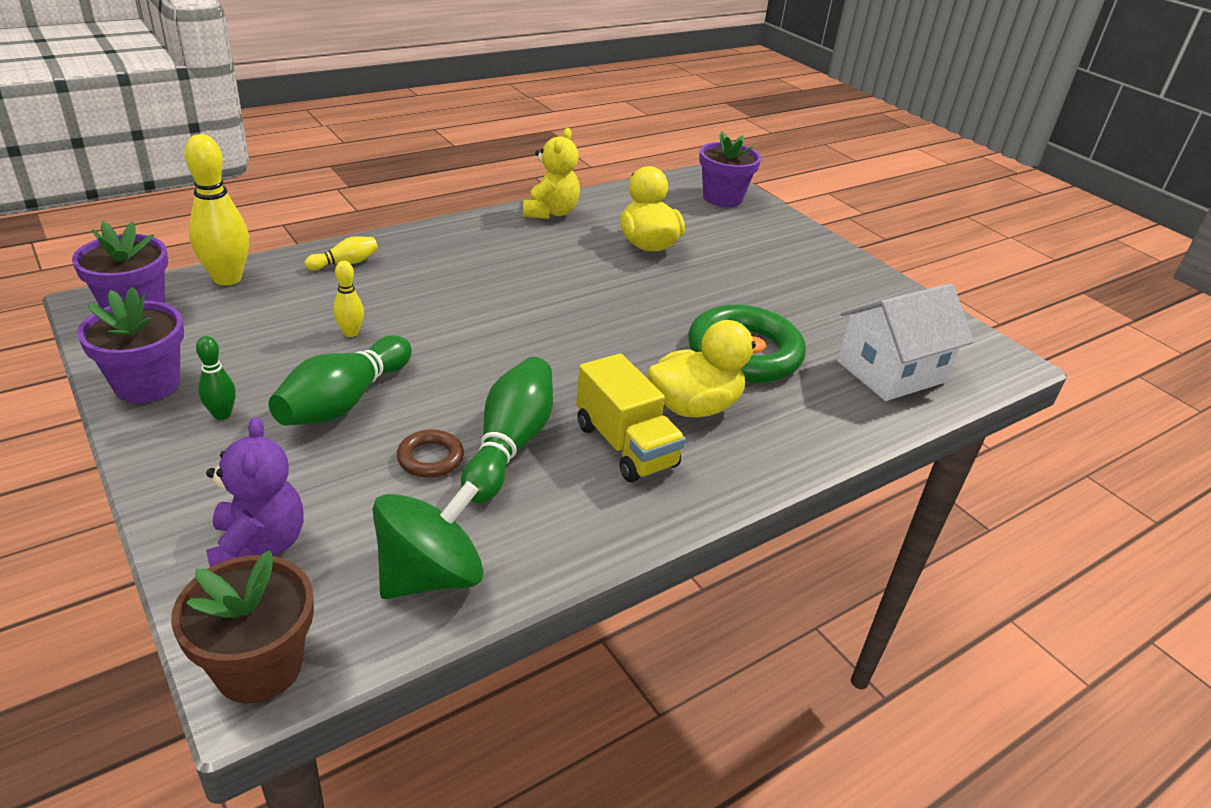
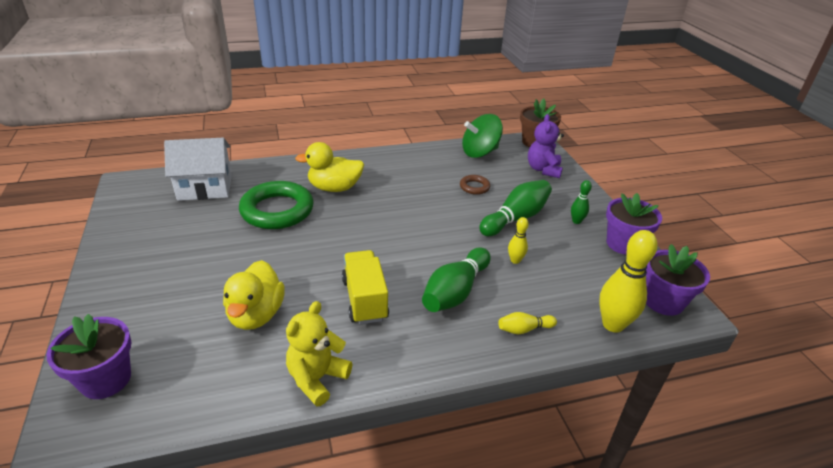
camera: 160 degrees left, 0 degrees up
green bowling pin [461,357,553,503] -> green bowling pin moved to [422,247,491,312]
yellow truck [576,353,686,483] -> yellow truck moved to [342,250,389,324]

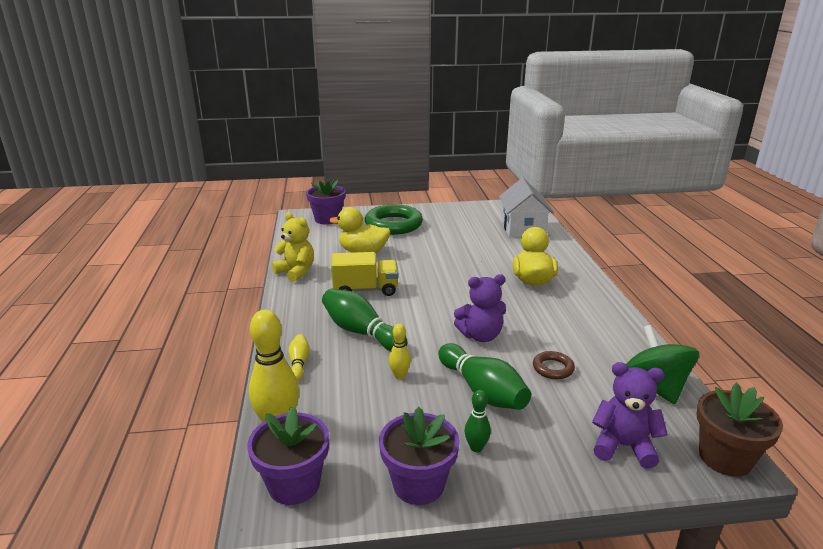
camera: 100 degrees right, 10 degrees down
green ring [239,181,314,229] -> green ring moved to [365,204,423,235]
none -> purple teddy bear [454,274,506,342]

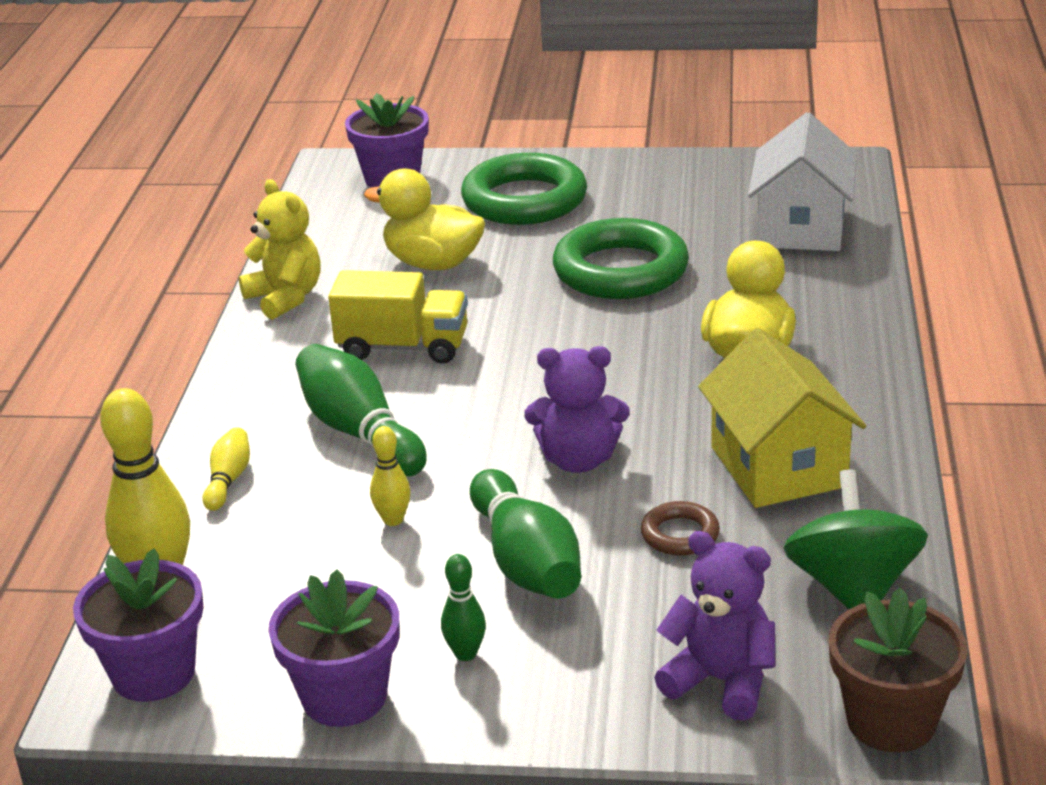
camera: 15 degrees right, 5 degrees up
none -> green ring [553,218,689,299]
none -> yellow house [698,328,866,508]

